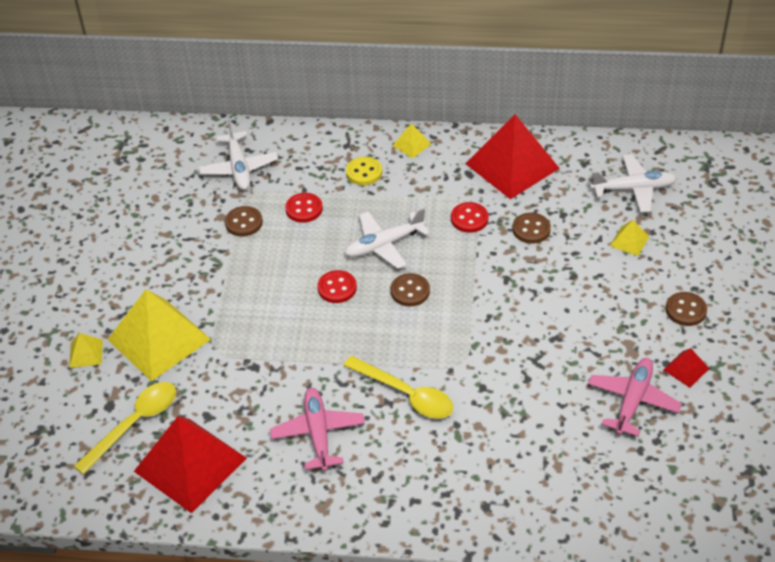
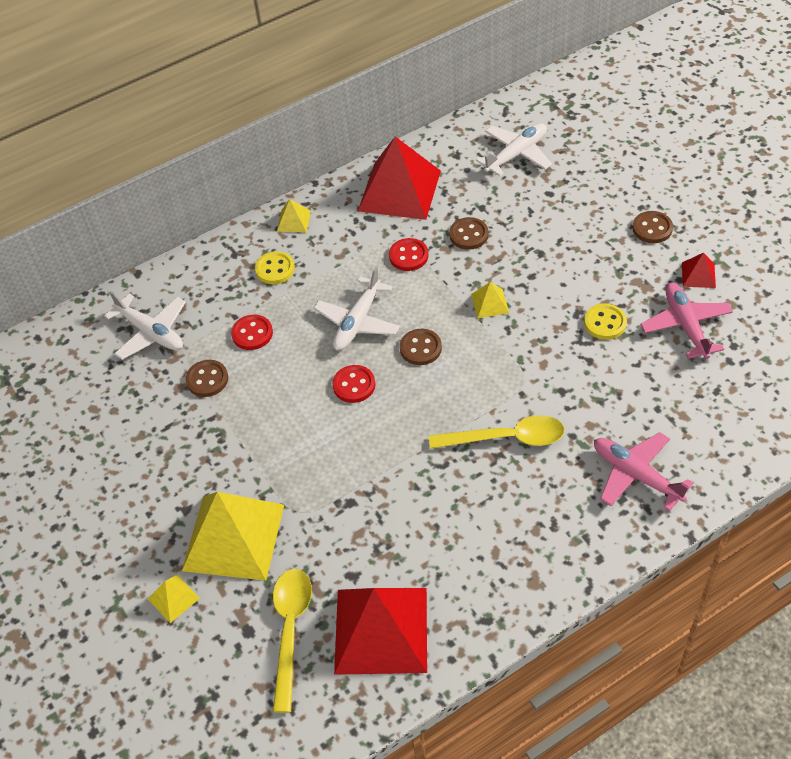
camera: 35 degrees left, 5 degrees up
pink plane [270,388,365,471] -> pink plane moved to [594,432,693,511]
yellow pyramid [610,220,649,256] -> yellow pyramid moved to [471,282,509,318]
none -> yellow button [584,304,627,340]

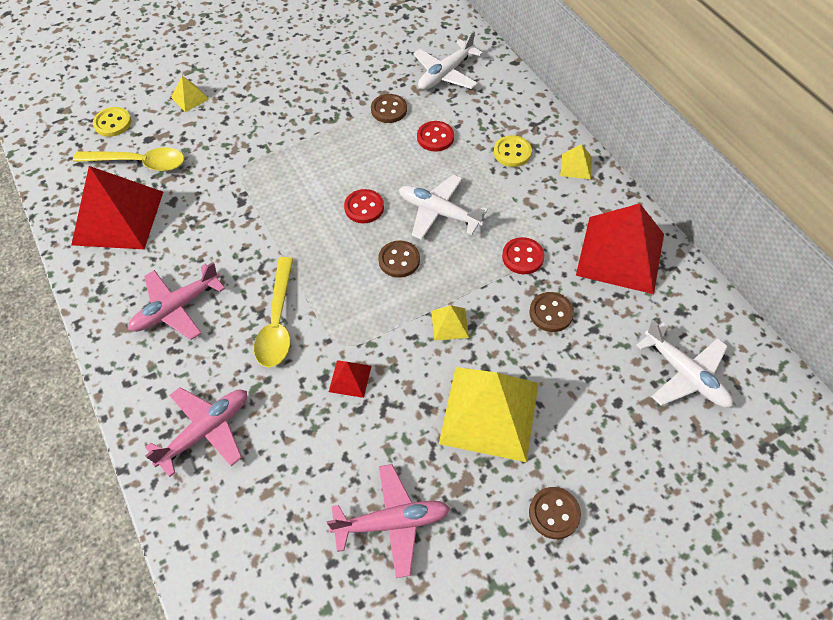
camera: 90 degrees right, 5 degrees up
yellow pyramid [182,492,284,581] -> yellow pyramid moved to [439,367,539,462]
yellow button [584,304,627,340] -> yellow button moved to [93,107,131,137]
red pyramid [682,253,716,288] -> red pyramid moved to [329,360,371,398]
none -> pink plane [128,262,225,340]

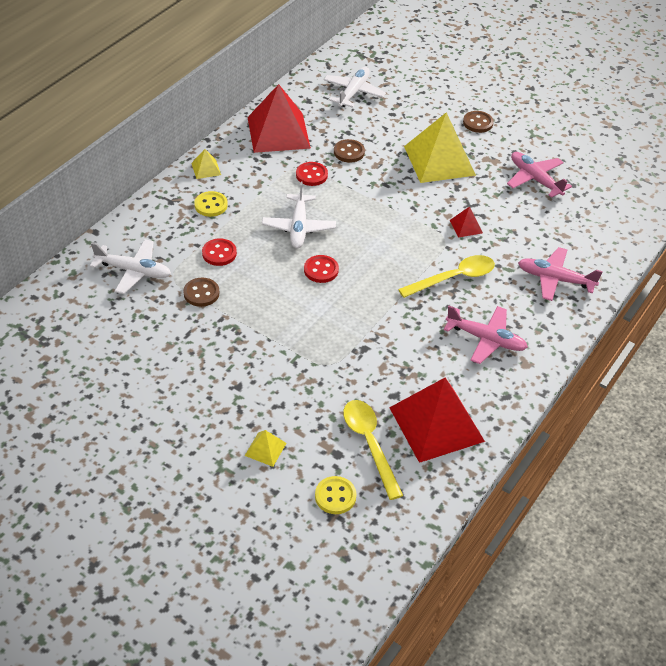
camera: 120 degrees left, 10 degrees down
brown button [378,240,420,278] -> none
yellow pyramid [431,305,469,341] -> none

